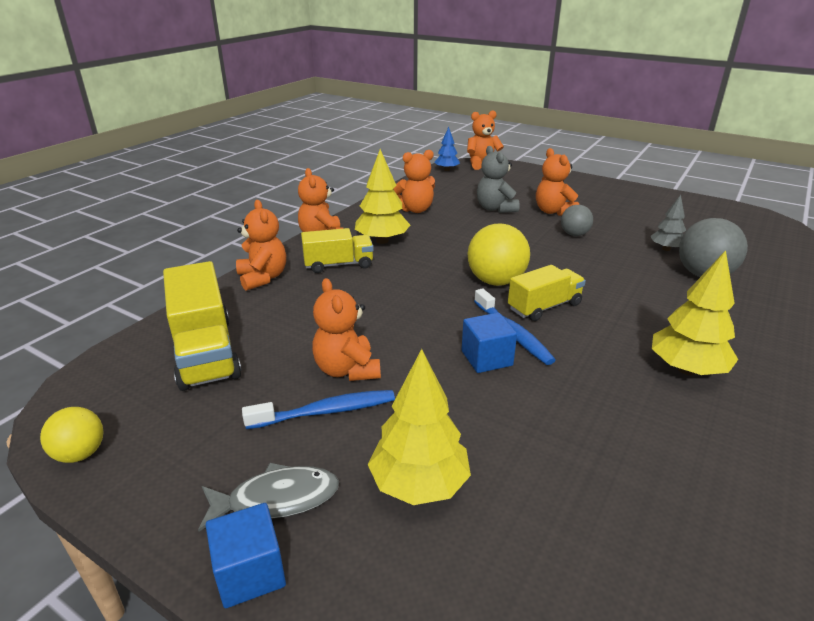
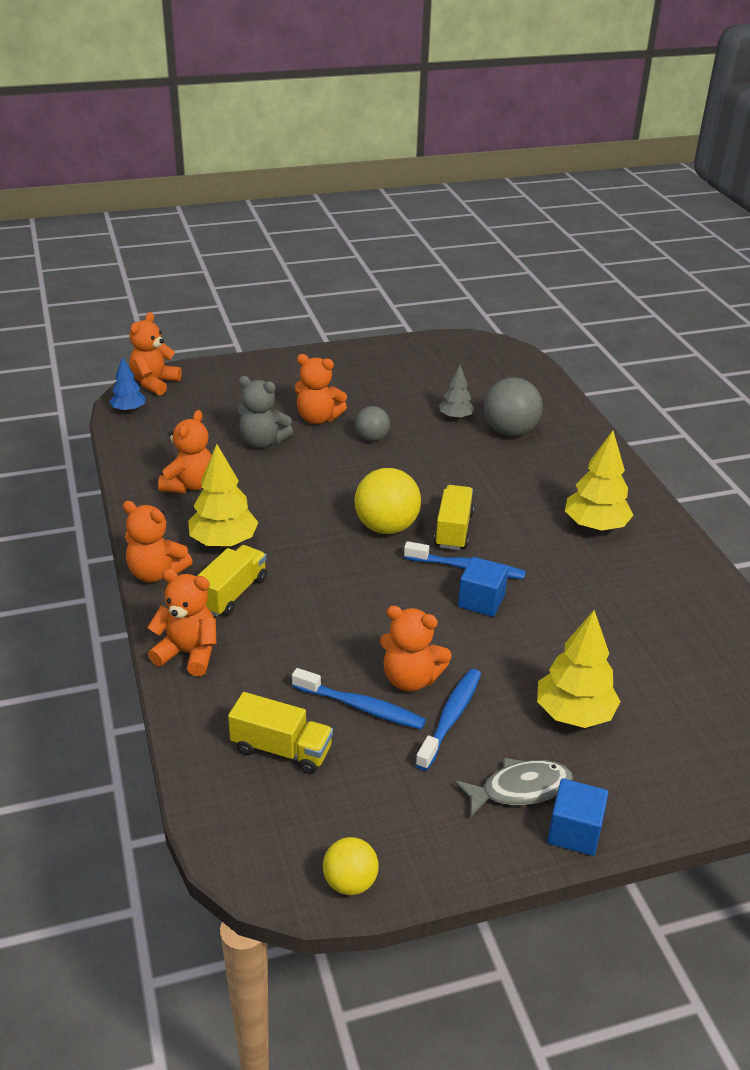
camera: 50 degrees left, 5 degrees up
yellow truck [163,261,242,391] -> yellow truck [228,692,333,774], size x0.64
grey fish [198,463,339,532] -> grey fish turned 45 degrees clockwise [455,758,573,817]
none -> blue toothbrush [292,668,426,730]

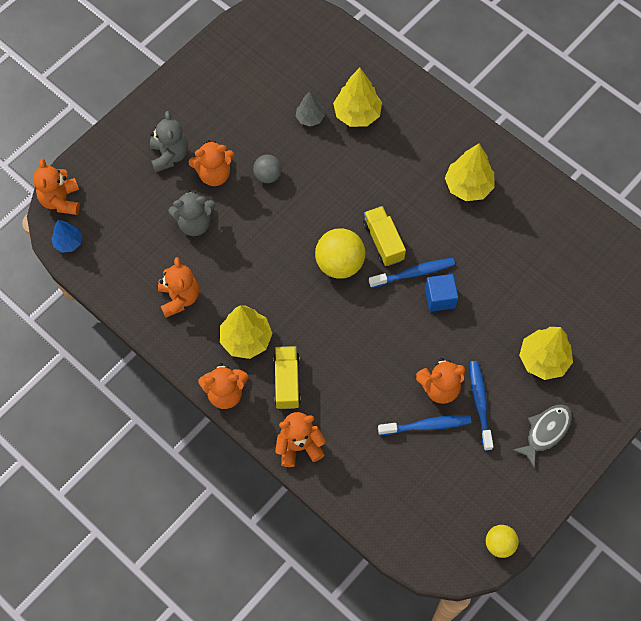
camera: 30 degrees left, 30 degrees up
yellow truck [228,692,333,774] -> none
grey ball [484,377,543,436] -> yellow tree [333,68,382,127]
blue cube [547,778,608,856] -> none
none -> grey teddy bear [150,111,188,172]

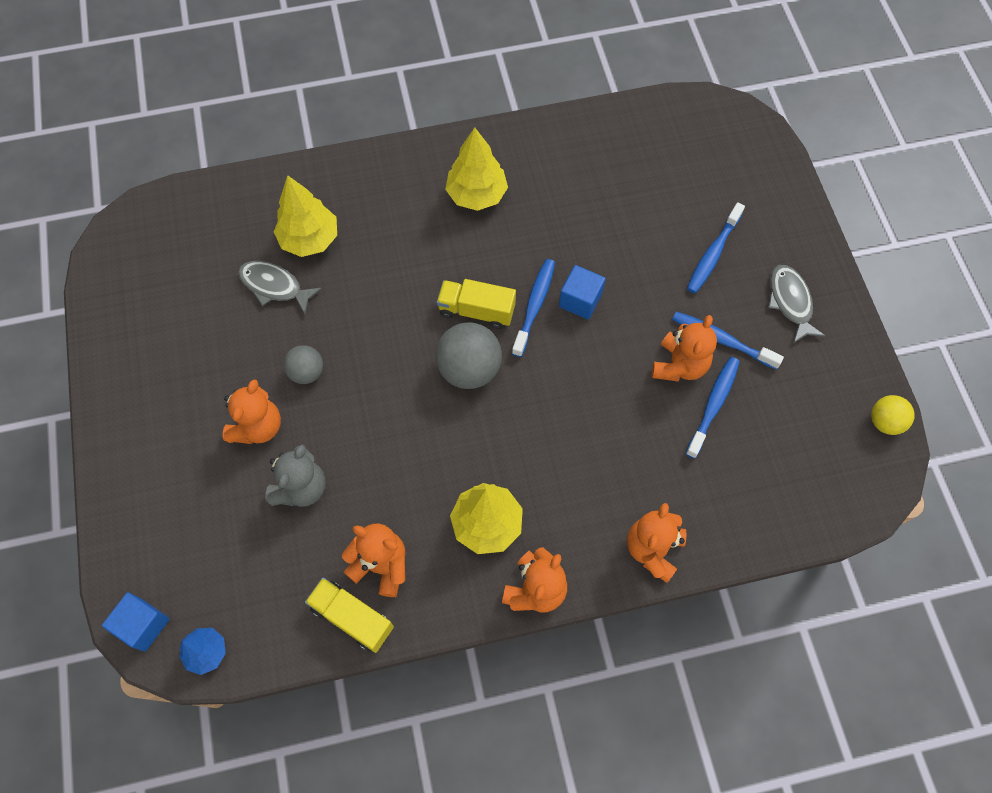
camera: 55 degrees left, 0 degrees up
orange teddy bear [33,159,80,215] -> blue cube [102,592,170,652]
grey teddy bear [150,111,188,172] -> none
yellow truck [273,346,301,409] -> yellow truck moved to [305,578,394,653]
grey tree [296,91,325,127] -> grey fish [238,261,322,314]
yellow ball [315,228,365,279] -> grey ball [435,322,502,389]
yellow tree [519,327,573,380] -> blue toothbrush [687,202,745,293]

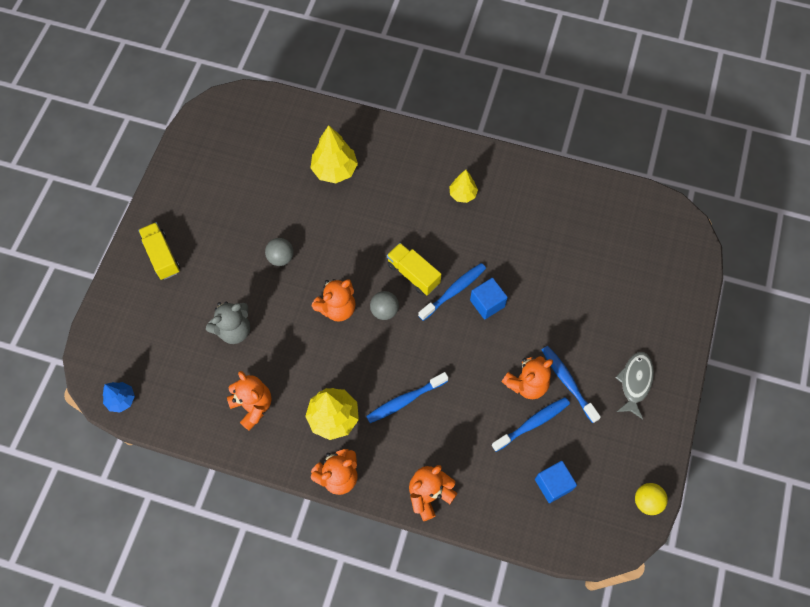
camera: 30 degrees right, 0 degrees up
blue cube [102,592,170,652] -> blue cube moved to [535,461,577,503]
orange teddy bear [223,379,281,444] -> orange teddy bear moved to [312,279,356,321]
grey fish [238,261,322,314] -> none
yellow truck [305,578,394,653] -> yellow truck moved to [138,222,180,280]
grey ball [435,322,502,389] -> grey ball [370,291,399,320], size x0.59
yellow tree [445,127,508,211] -> yellow tree [449,170,478,203], size x0.60
blue toothbrush [687,202,745,293] -> blue toothbrush moved to [366,372,449,423]

